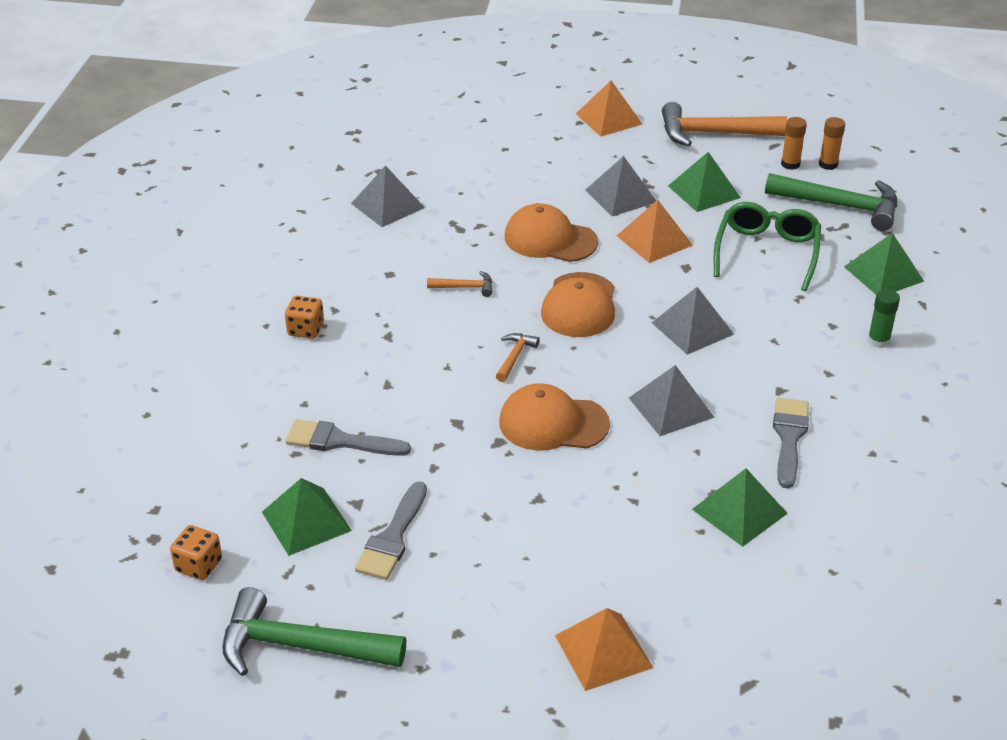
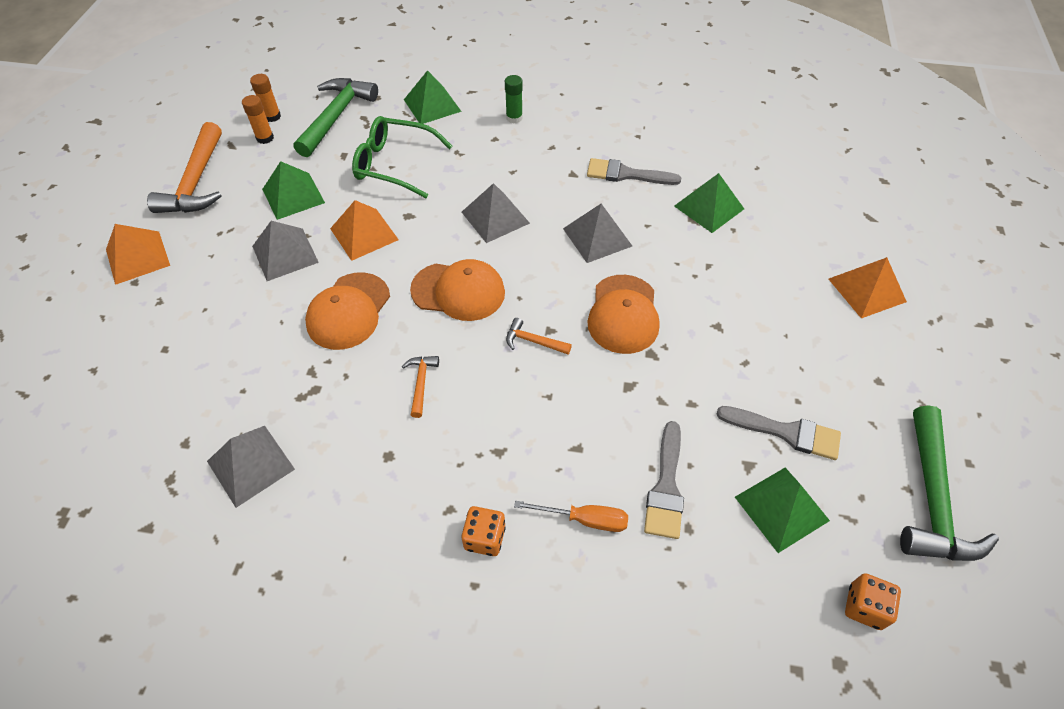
camera: 90 degrees left, 15 degrees up
none -> orange screwdriver [514,501,628,532]

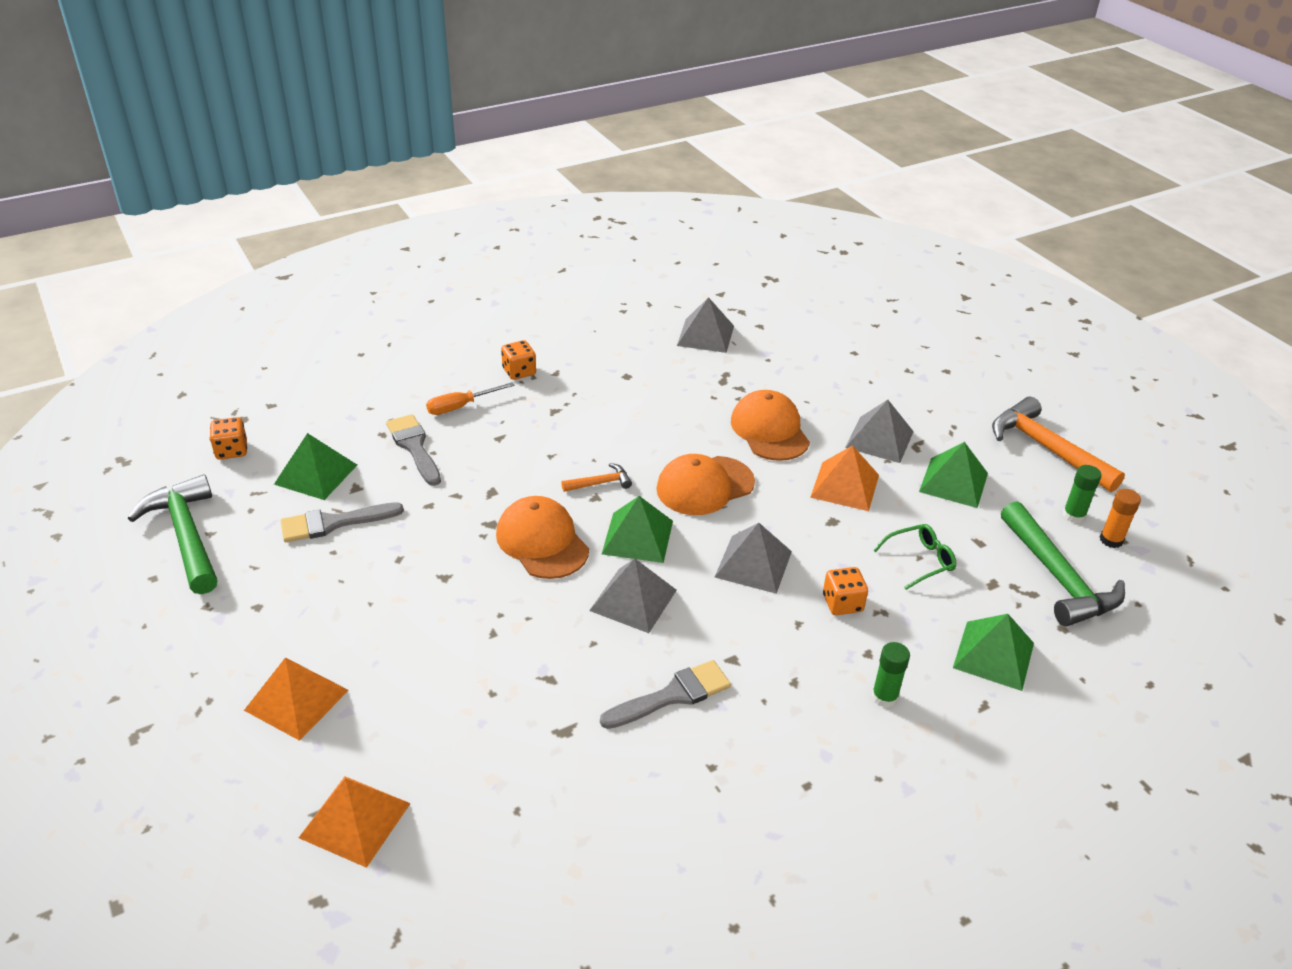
camera: 140 degrees right, 15 degrees down
orange pyramid [106,224,170,285] -> orange pyramid moved to [299,776,411,868]
orange glue stick [242,95,274,144] -> green glue stick [1063,465,1102,523]
green glasses [352,116,452,198] -> green glasses [873,524,956,590], size x0.58
orange hammer [402,356,439,418] -> none
green pyramid [674,173,744,233] -> green pyramid moved to [602,496,673,563]
none -> orange dice [823,567,868,615]

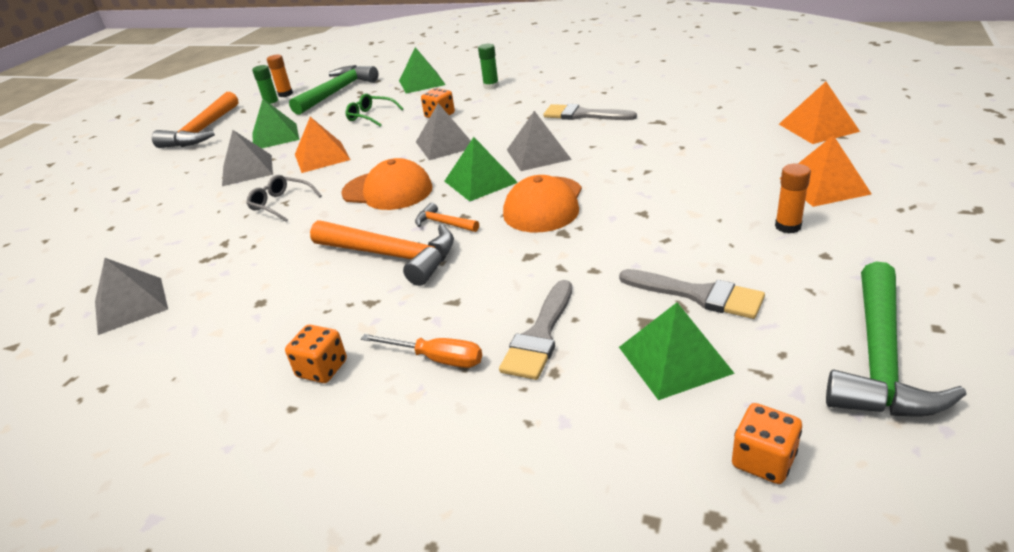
camera: 125 degrees left, 5 degrees down
orange cap [731,390,810,461] -> grey glasses [246,175,322,222]
none -> orange hammer [310,220,454,286]
none -> orange glue stick [775,164,811,233]

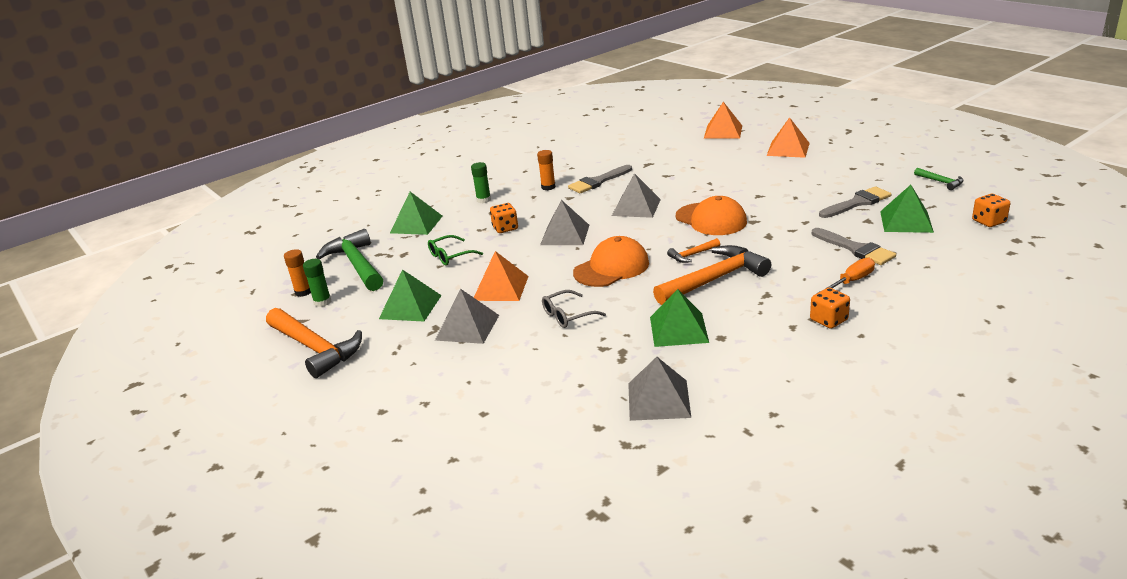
camera: 60 degrees left, 5 degrees down
green pyramid [444,137,518,201] -> green pyramid moved to [650,289,709,347]
orange glue stick [775,164,811,233] -> orange glue stick moved to [537,150,556,190]
green hammer [826,262,967,416] -> green hammer [914,168,964,190], size x0.47

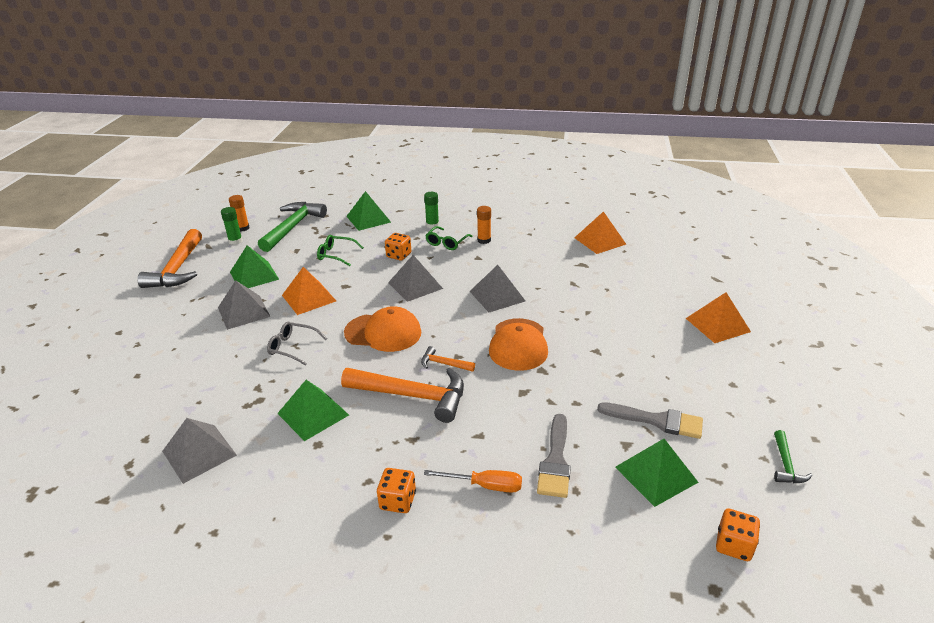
camera: 45 degrees right, 5 degrees up
grey brush [568,165,632,193] -> none
orange pyramid [704,102,742,139] -> orange pyramid moved to [574,211,626,254]
none -> green glasses [425,226,472,250]

